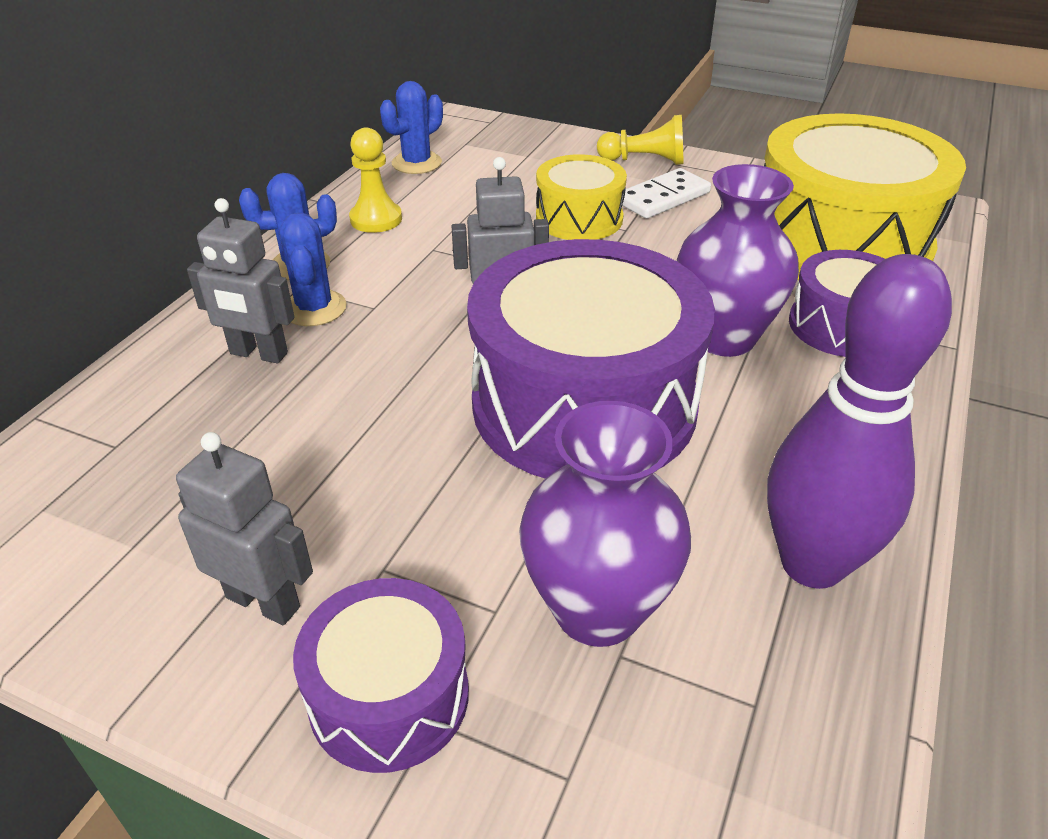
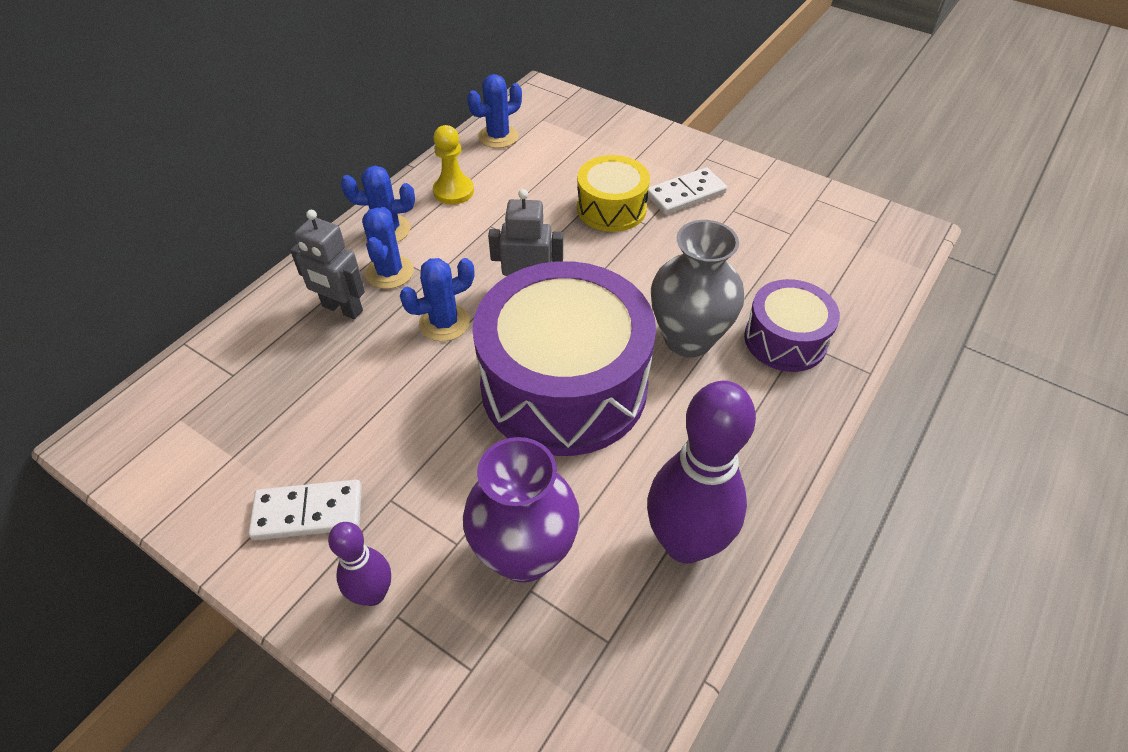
camera: 10 degrees right, 10 degrees up
grey robot [176,432,313,625] -> white domino [248,480,362,540]
purple drum [293,578,469,773] -> purple bowling pin [328,522,391,606]
yellow pawn [597,115,683,165] -> none
purple vase [677,164,799,357] -> grey vase [651,220,744,358]
yellow drum [764,113,966,280] -> none
none -> blue cactus [400,258,474,342]

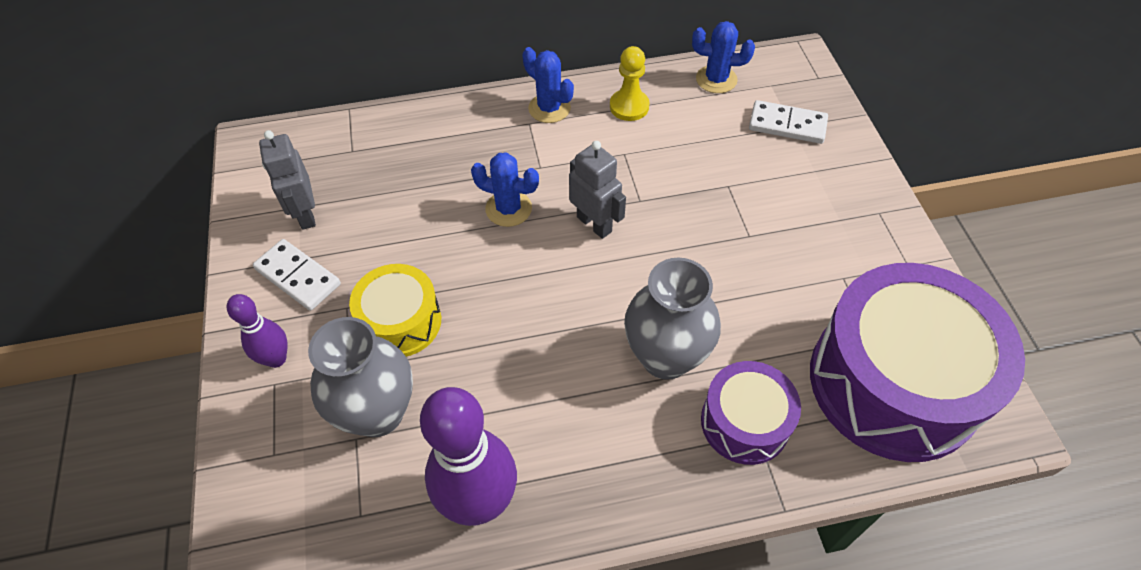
camera: 45 degrees right, 5 degrees up
grey robot [290,210,365,319] -> grey robot moved to [259,130,316,230]
blue cactus [362,207,414,289] -> none
purple vase [463,437,580,583] -> grey vase [308,317,413,437]
purple drum [473,261,656,456] -> purple drum moved to [810,263,1025,462]
yellow drum [577,155,650,232] -> yellow drum moved to [349,264,441,357]
white domino [648,167,727,215] -> white domino moved to [749,100,828,144]

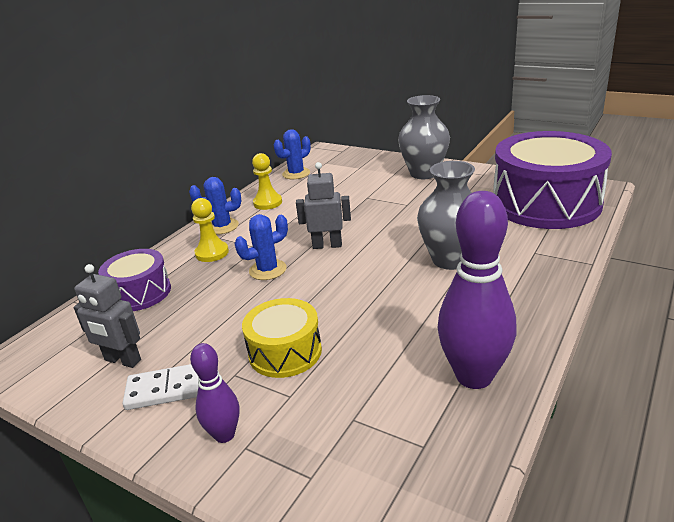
camera: 45 degrees left, 25 degrees down
grey vase [308,317,413,437] -> grey vase moved to [398,95,450,179]
purple drum [701,361,801,465] -> purple drum moved to [98,249,171,311]
white domino [749,100,828,144] -> none
none -> yellow pawn [191,198,229,262]

